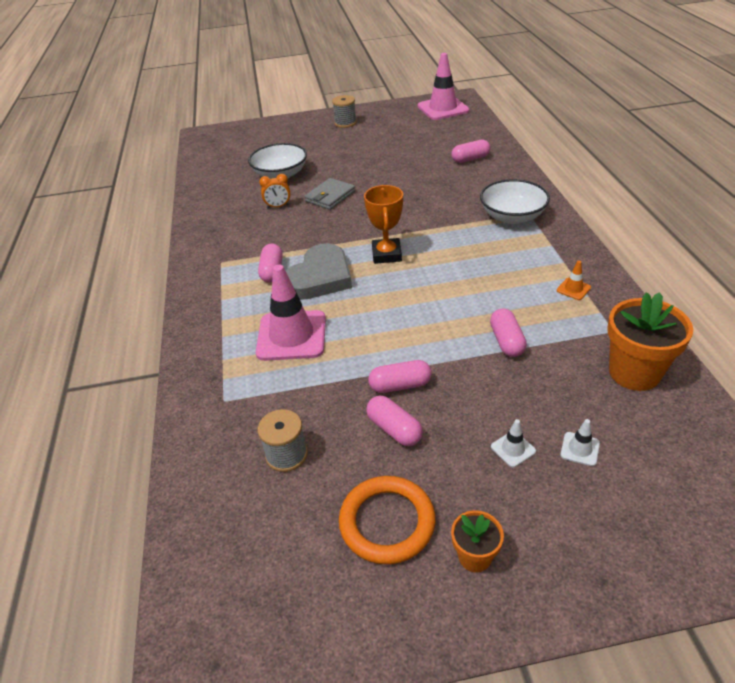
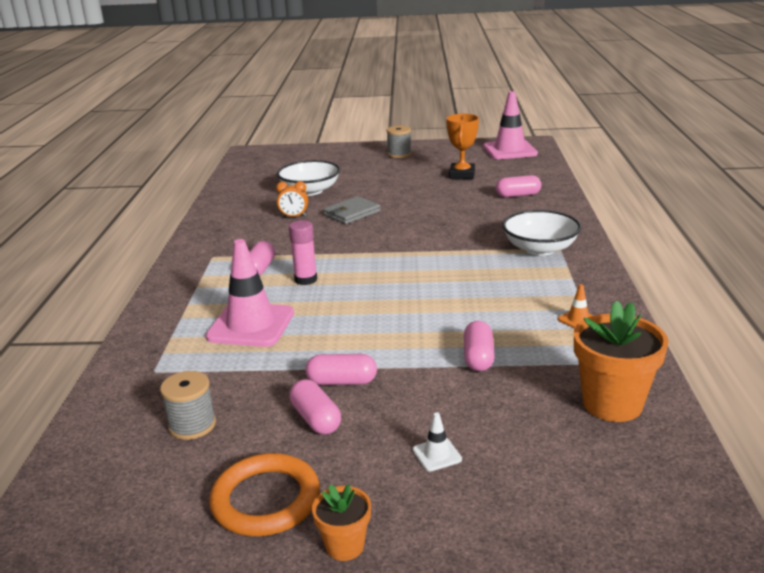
camera: 10 degrees right, 15 degrees down
grey heart [285,243,352,300] -> pink glue stick [289,220,317,285]
orange trophy [364,185,403,264] -> orange trophy moved to [446,114,479,179]
white traffic cone [560,419,600,466] -> none

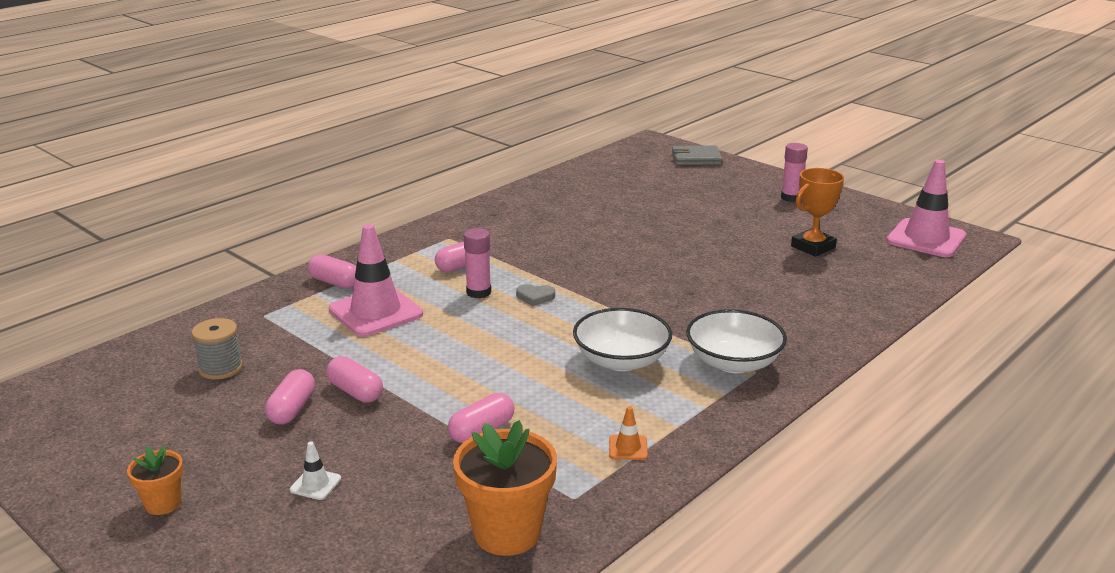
camera: 40 degrees right, 0 degrees up
orange ring [209,453,320,536] -> none
orange clock [276,181,308,217] -> none
white bowl [277,160,340,196] -> white bowl moved to [573,308,672,371]
grey wallet [323,196,381,224] -> grey wallet moved to [672,146,722,165]
grey spool [386,126,412,158] -> pink glue stick [781,143,808,202]
pink capsule [496,175,542,198] -> pink capsule moved to [308,254,356,289]
none -> grey heart [516,284,555,306]

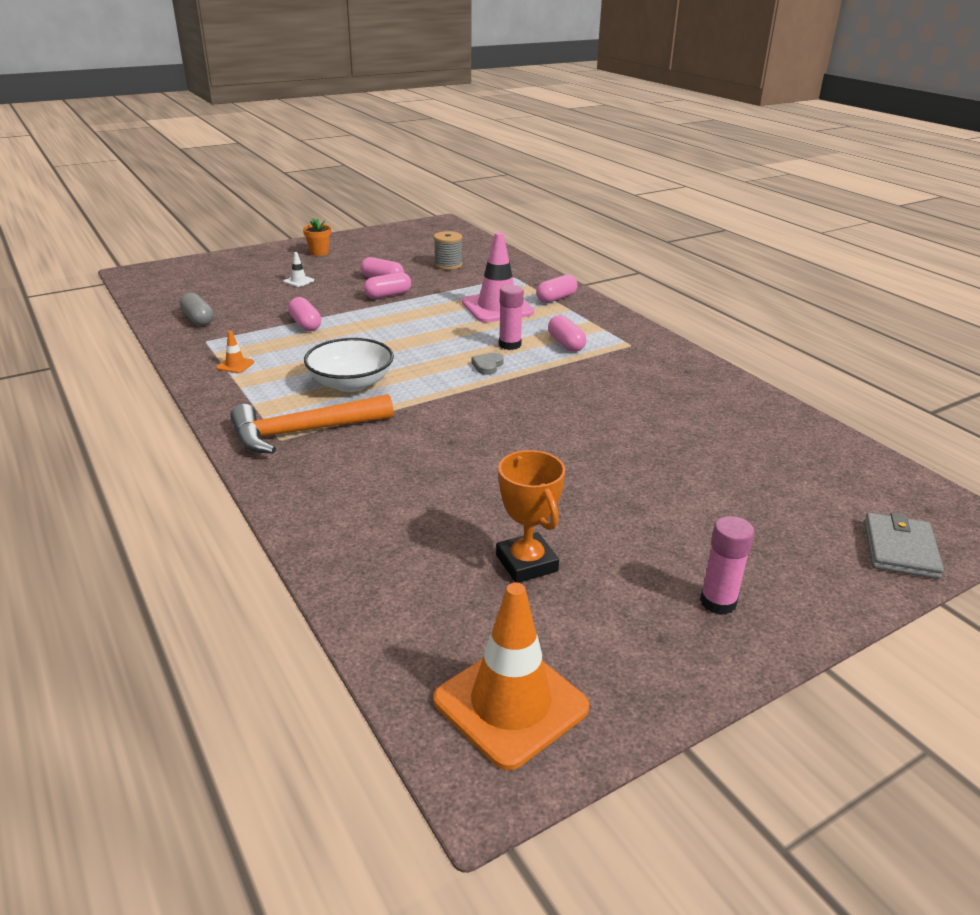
camera: 105 degrees right, 5 degrees up
orange flower pot [453,420,557,556] -> grey capsule [180,293,214,326]
white bowl [686,309,787,373] -> orange hammer [230,394,394,454]
pink traffic cone [886,160,966,257] -> orange traffic cone [433,583,589,770]

